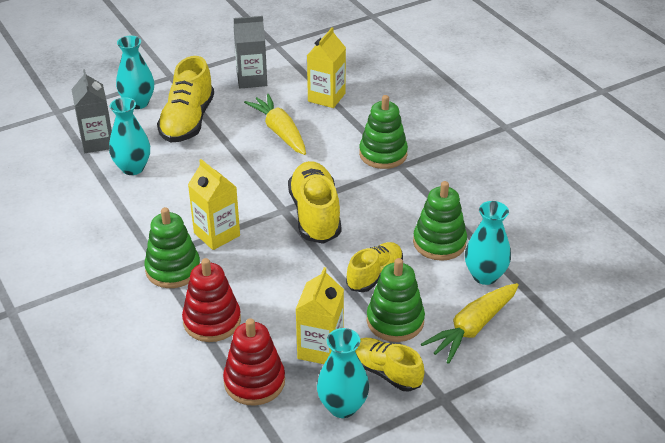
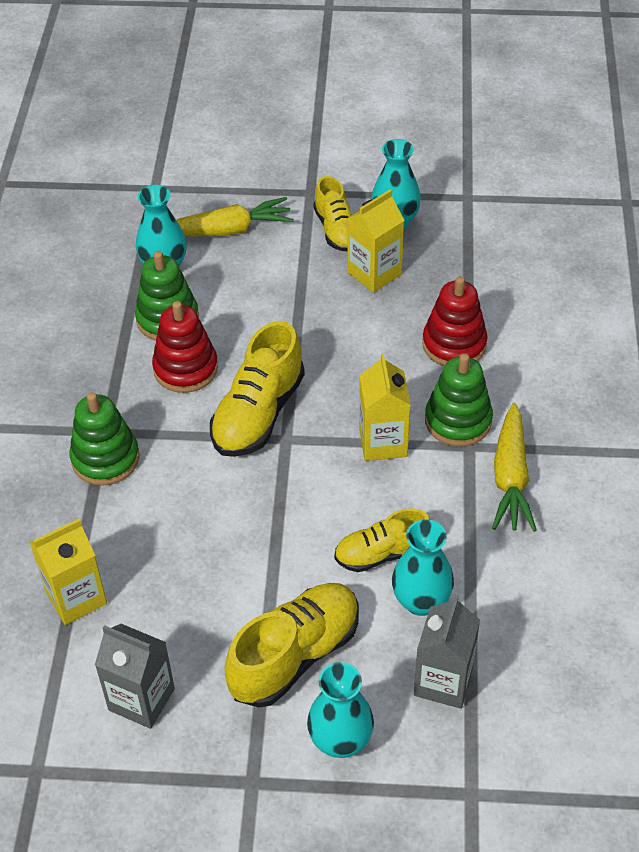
camera: 145 degrees left, 10 degrees up
red stacking toy [223,318,285,406] -> red stacking toy moved to [152,301,218,393]
yellow carrot [244,94,306,155] -> yellow carrot moved to [492,403,537,532]
yellow shoe [346,242,403,292] -> yellow shoe moved to [334,509,430,572]
green stacking toy [367,258,425,342] -> none

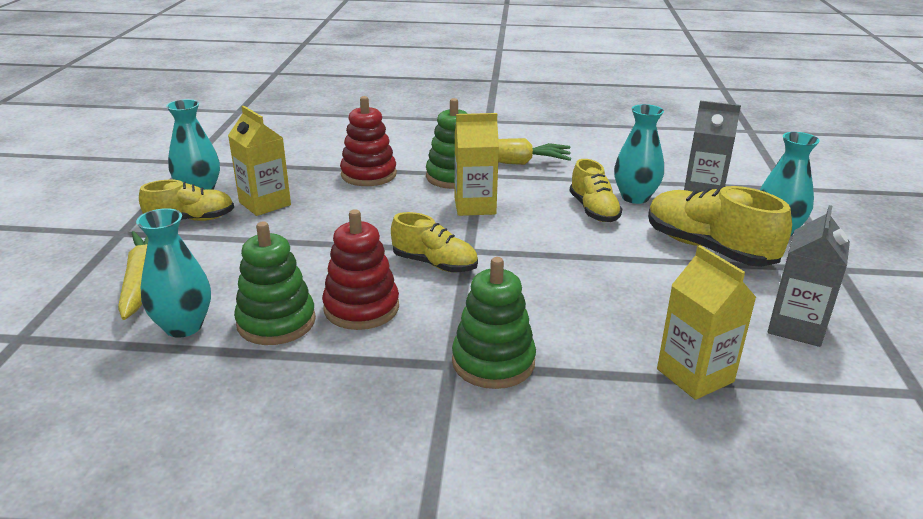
camera: 90 degrees left, 20 degrees down
yellow shoe [210,321,305,457] -> yellow shoe [391,212,478,272], size x0.63

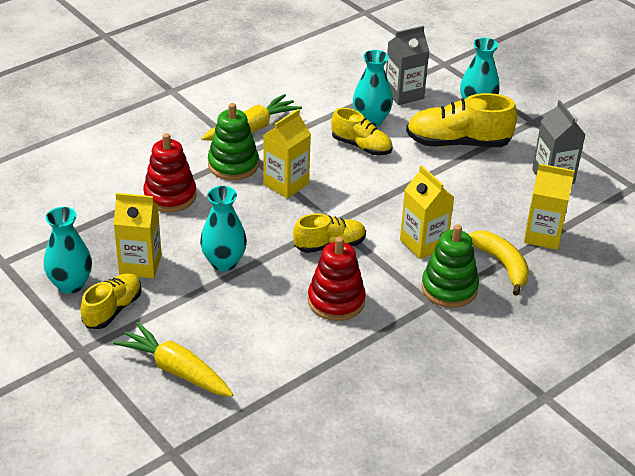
camera: 45 degrees left, 10 degrees up
turquoise vase [136,208,211,338] -> turquoise vase moved to [200,186,247,271]
green stacking toy [234,222,316,345] -> none
none -> yellow carton [400,165,454,259]
none -> yellow banana [469,231,529,296]

